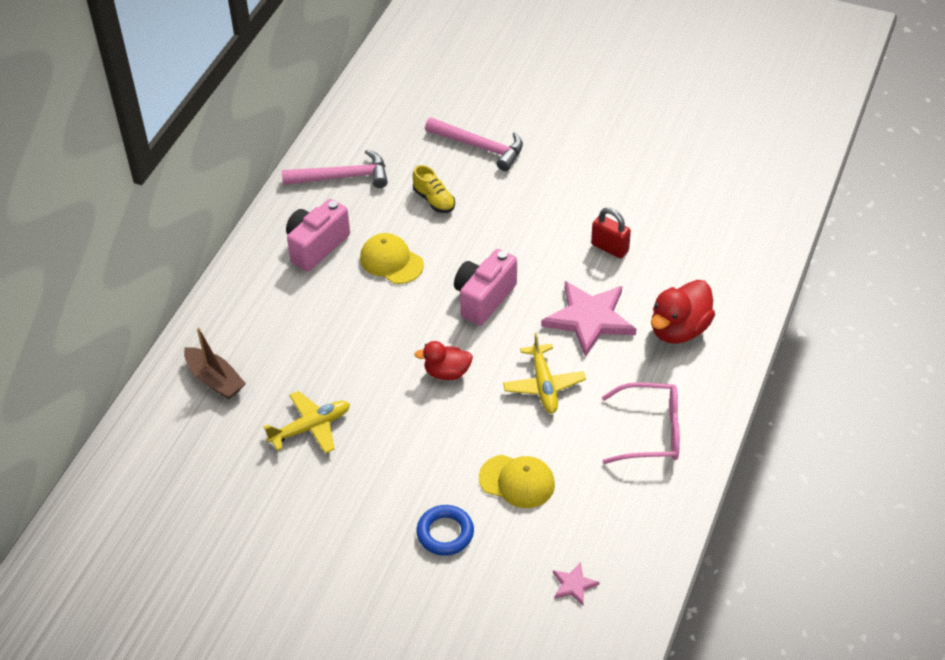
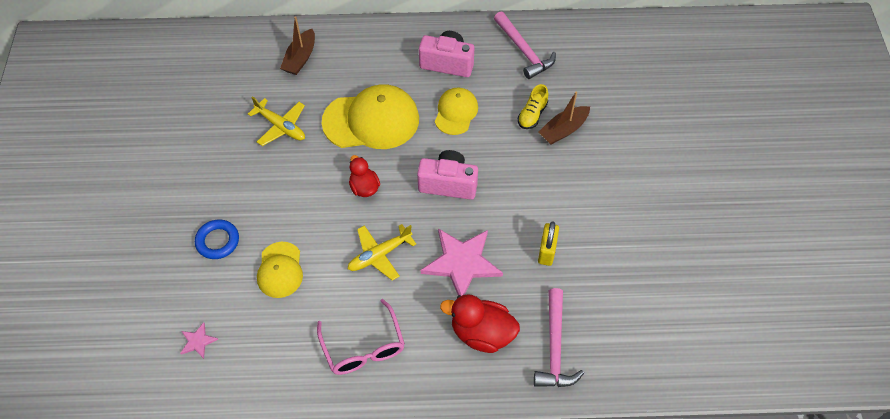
camera: 65 degrees right, 10 degrees up
pink hammer [425,118,523,171] -> pink hammer moved to [534,288,584,387]
red padlock [591,208,631,258] -> yellow padlock [538,221,559,266]
none -> yellow cap [321,84,419,149]
none -> brown boat [539,91,590,144]

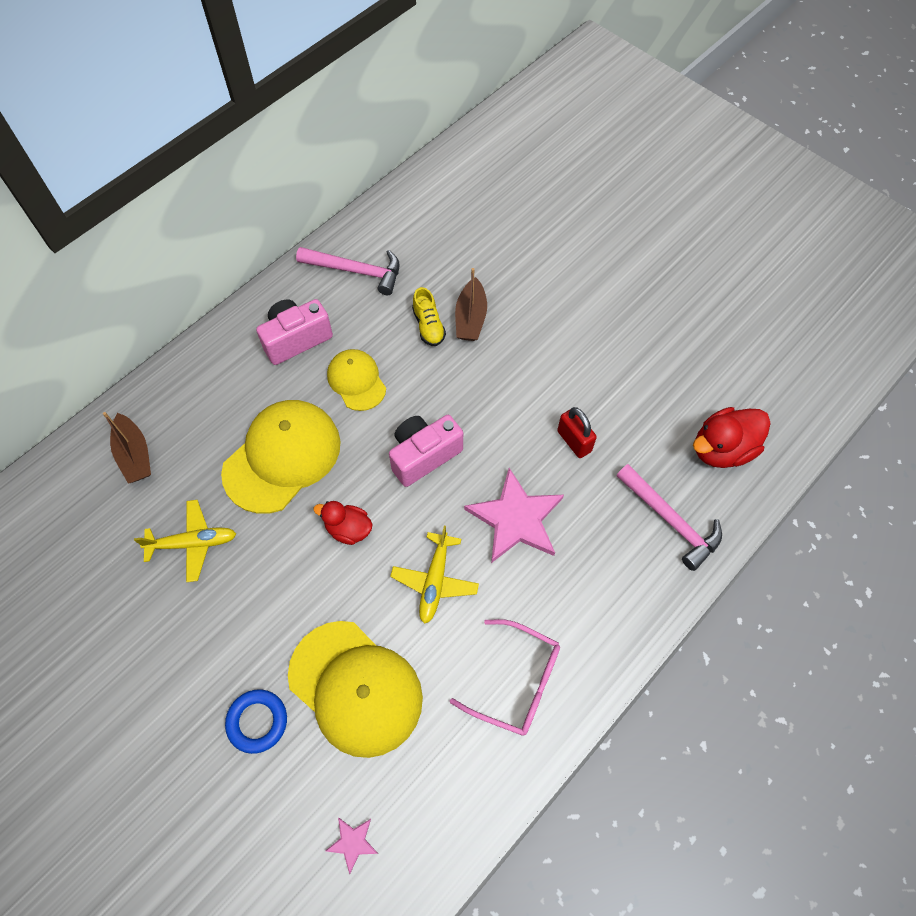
camera: 45 degrees left, 5 degrees up
yellow cap [257,242,303,298] -> yellow cap [288,621,423,758], size x1.75
red duck [440,294,520,353] -> red duck moved to [693,407,771,468]
yellow padlock [538,221,559,266] -> red padlock [557,407,597,458]

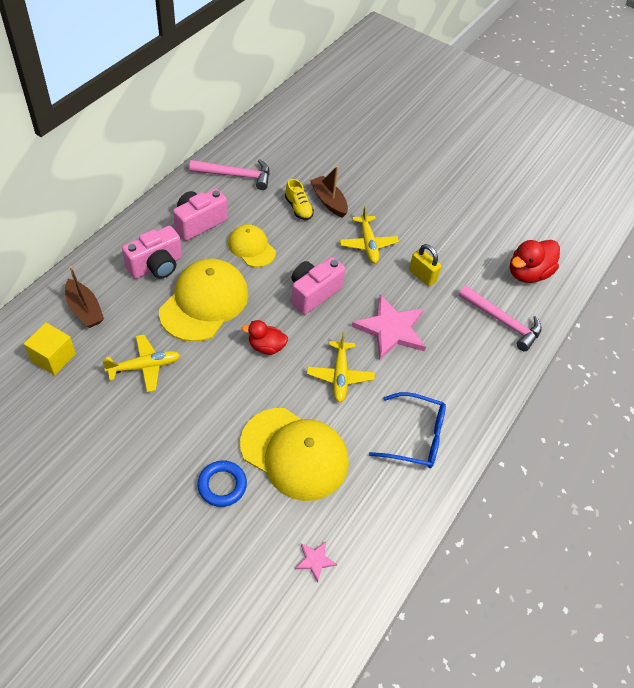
camera: 15 degrees left, 10 degrees down
pink glasses [450,619,560,736] -> blue glasses [369,392,446,468]
brown boat [455,268,487,341] -> brown boat turned 150 degrees clockwise [310,166,348,218]
red padlock [557,407,597,458] -> yellow padlock [409,244,441,286]
none -> yellow cube [24,323,76,375]
none -> pink camera [122,226,182,279]
none -> yellow plane [340,206,399,263]

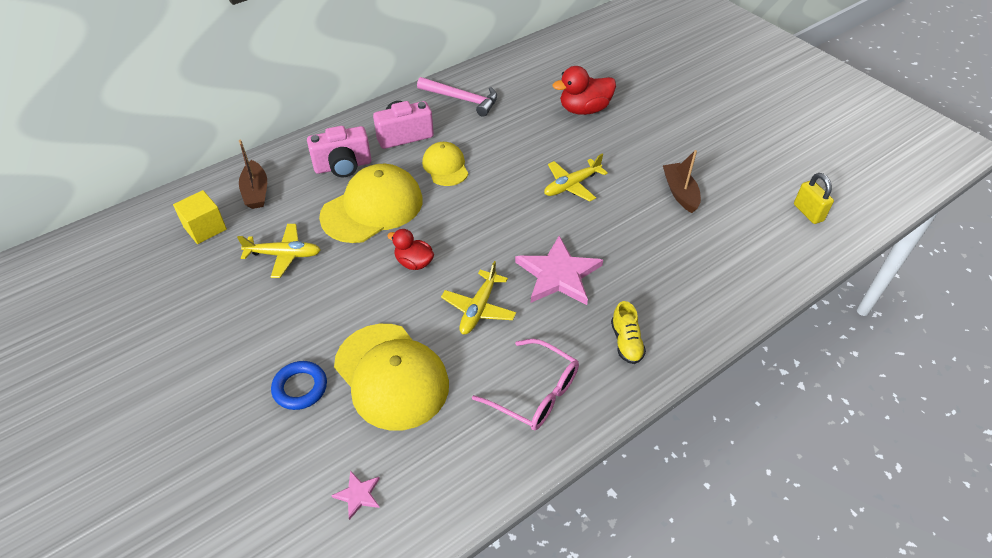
camera: 25 degrees right, 5 degrees down
yellow shoe [285,179,314,220] -> yellow shoe moved to [611,301,646,364]
pink camera [291,257,345,315] -> none
brown boat [310,166,348,218] -> brown boat moved to [663,150,701,213]
yellow plane [340,206,399,263] -> yellow plane turned 45 degrees clockwise [544,154,608,202]
blue glasses [369,392,446,468] -> pink glasses [472,339,579,430]
yellow padlock [409,244,441,286] -> yellow padlock moved to [794,173,834,224]
pink hammer [458,285,542,351] -> none
red duck [510,240,560,283] -> red duck moved to [552,66,616,115]

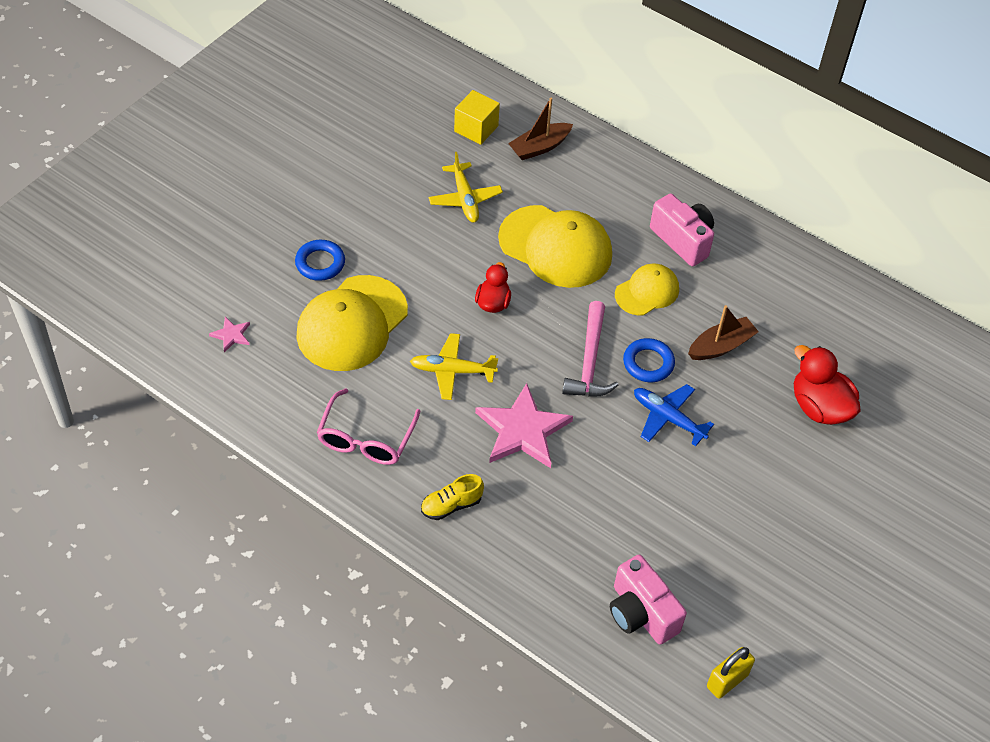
camera: 70 degrees right, 5 degrees up
pink camera [307,126,371,177] -> pink camera moved to [610,555,687,645]
pink hammer [417,77,497,117] -> pink hammer moved to [562,301,618,397]
yellow plane [544,154,608,202] -> blue plane [634,384,714,446]
brown boat [663,150,701,213] -> brown boat moved to [688,305,759,360]
none -> blue ring [623,338,675,382]

